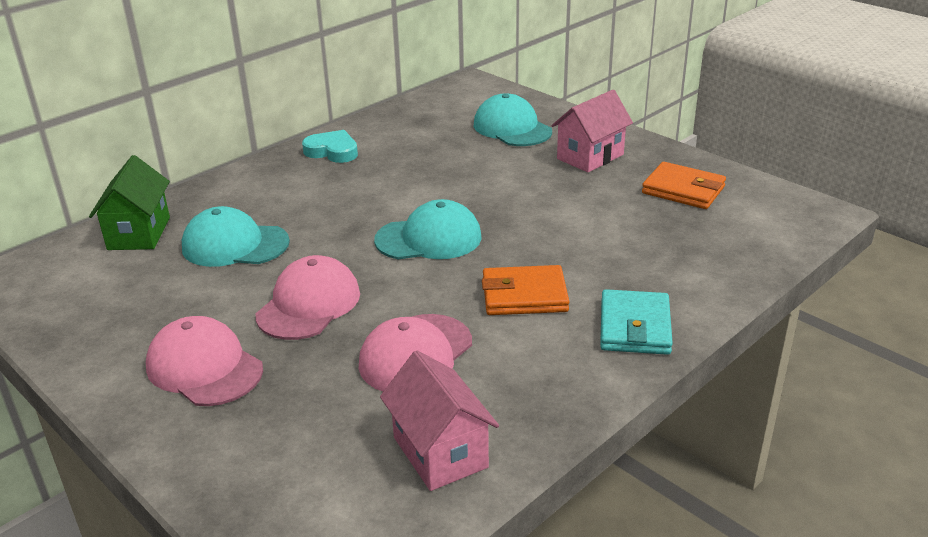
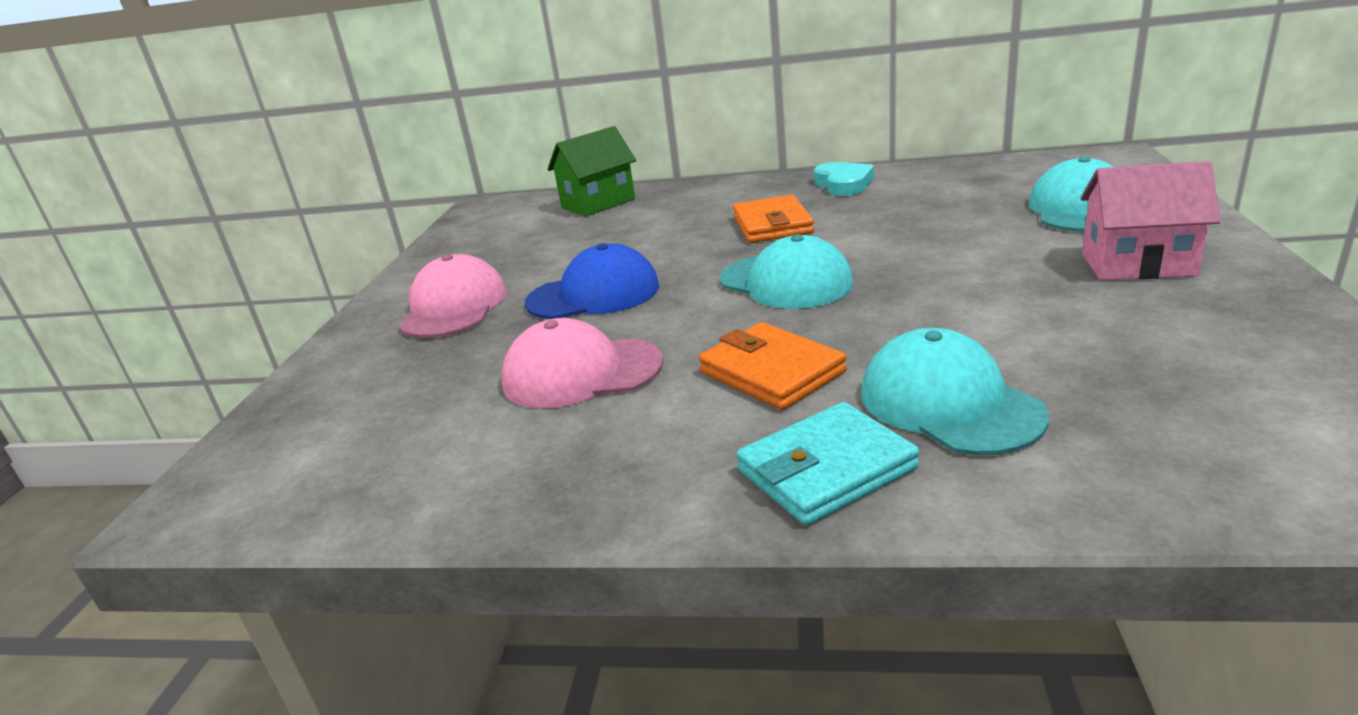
camera: 55 degrees right, 5 degrees down
turquoise cap [182,206,290,267] -> turquoise cap moved to [861,328,1049,455]
pink cap [256,255,360,340] -> blue cap [525,243,659,319]
pink house [380,350,499,491] -> none
orange wallet [642,162,726,209] -> orange wallet moved to [733,195,814,243]

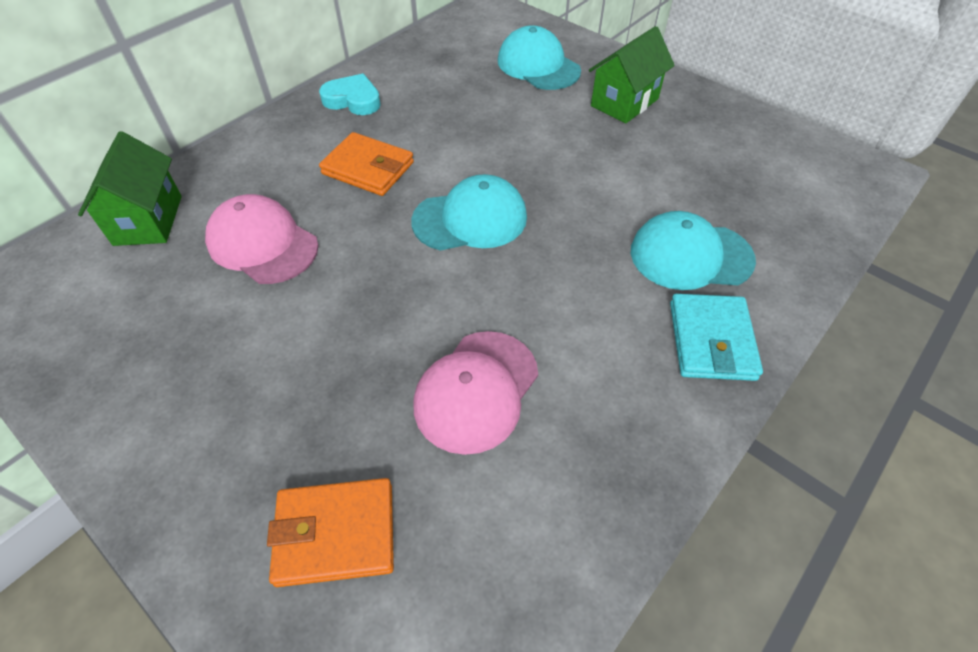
camera: 60 degrees left, 25 degrees up
pink cap [399,254,507,338] -> pink cap moved to [205,194,318,284]
blue cap [525,243,659,319] -> none
orange wallet [699,322,847,410] -> orange wallet moved to [267,478,394,587]
pink house [1081,161,1220,280] -> green house [589,26,675,124]

